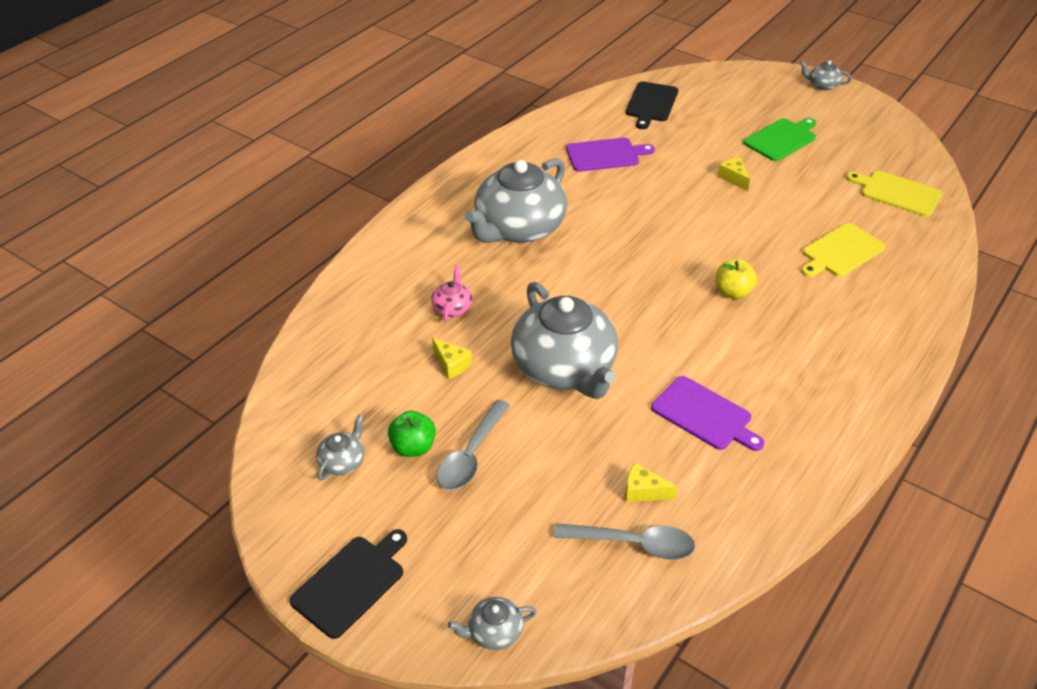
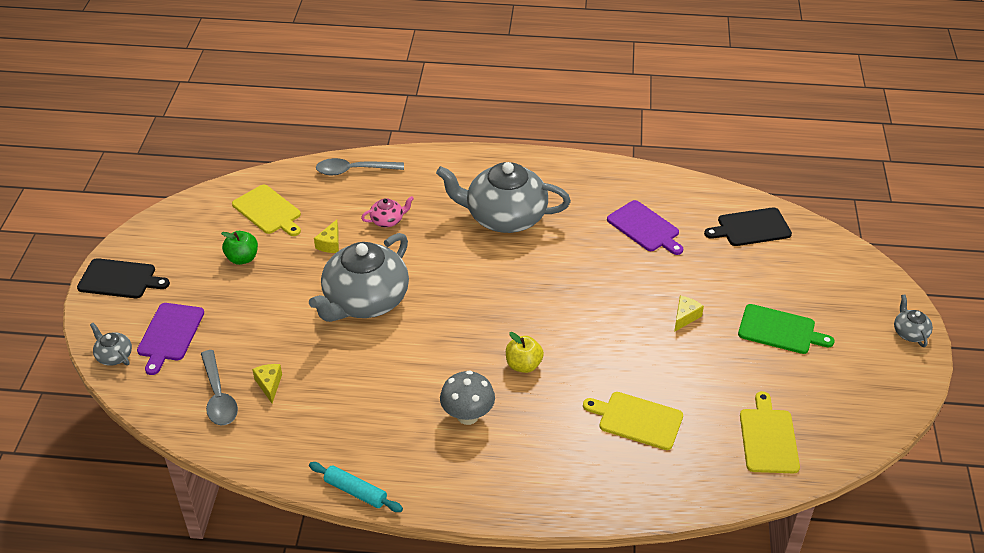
camera: 60 degrees right, 0 degrees up
grey teapot [316,415,364,481] -> none
grey spoon [436,400,510,490] -> grey spoon moved to [316,158,404,175]
purple cutting board [651,376,764,451] -> purple cutting board moved to [137,303,204,375]
none -> yellow cutting board [232,185,301,236]
none -> turquoise rolling pin [309,462,403,512]
none -> grey mushroom [440,370,495,425]

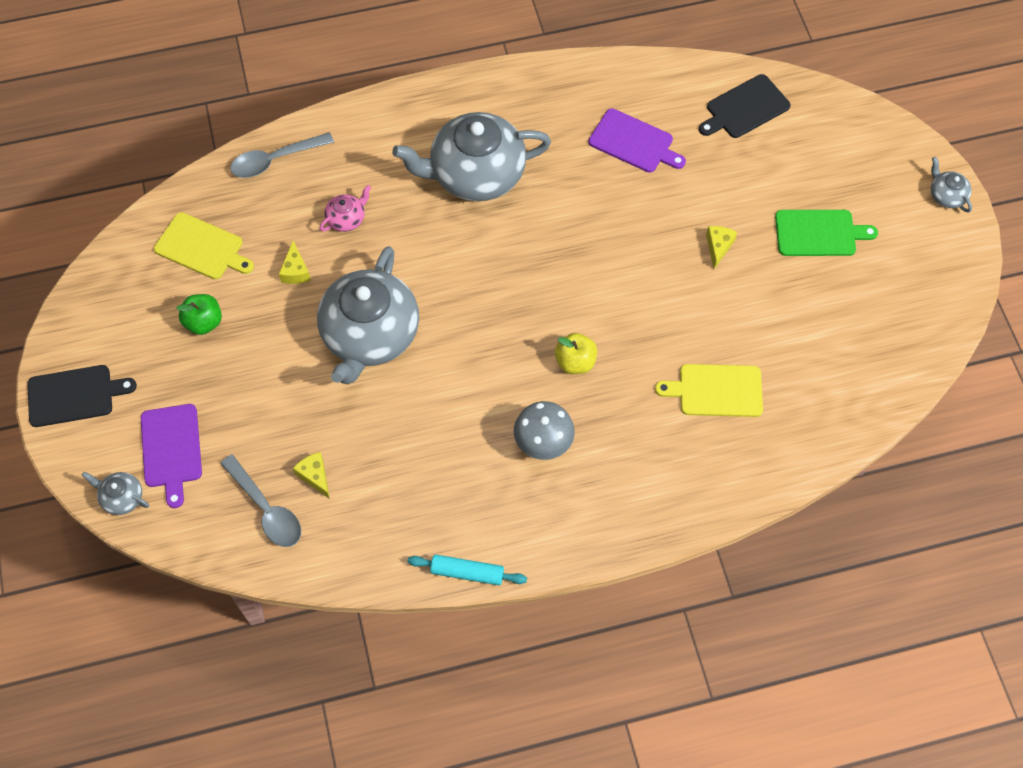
camera: 20 degrees left, 20 degrees up
yellow cutting board [740,391,800,473] -> none

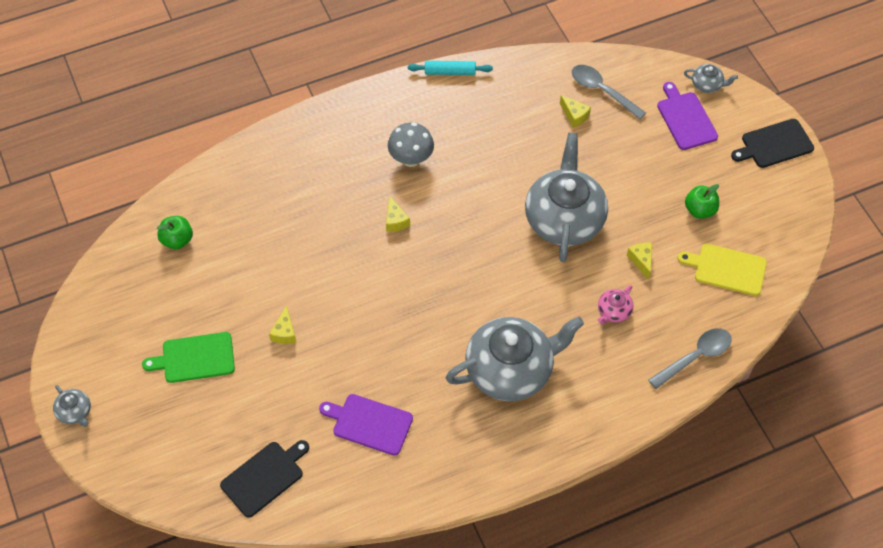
camera: 170 degrees right, 5 degrees down
yellow apple [555,333,597,374] -> yellow cheese [386,195,410,232]
yellow cutting board [655,364,763,417] -> none
none -> green apple [157,216,193,249]

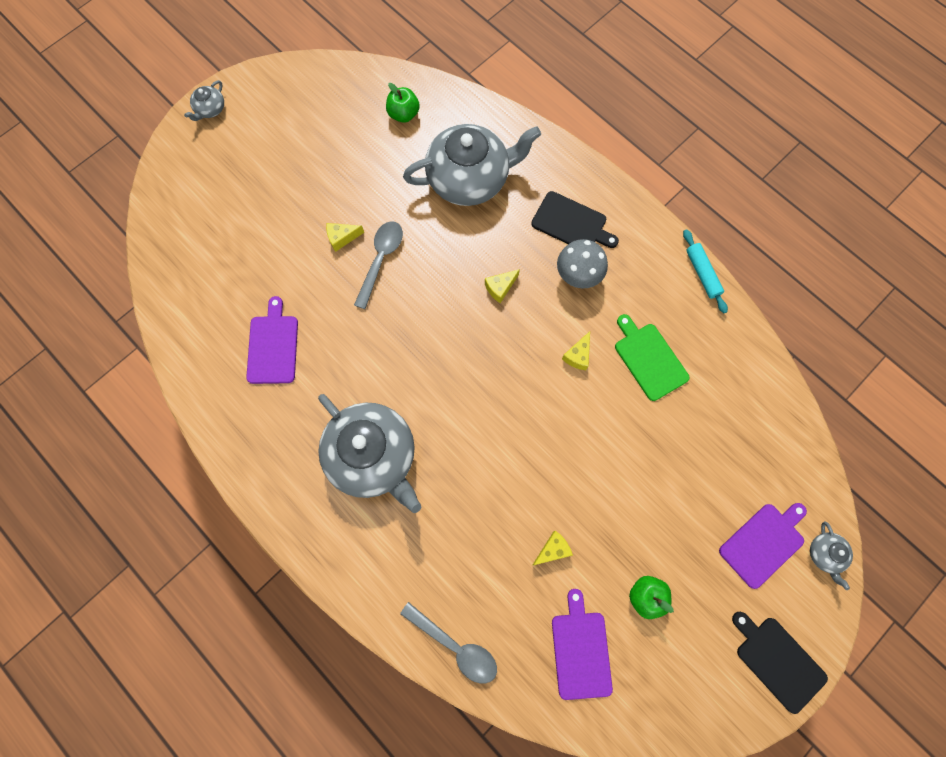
camera: 70 degrees right, 15 degrees up
green cutting board [142,332,235,383] -> green cutting board moved to [615,314,690,401]
black cutting board [220,440,309,518] -> black cutting board moved to [531,191,619,248]
grey teapot [525,133,608,262] -> grey teapot moved to [403,124,541,206]
yellow cheese [560,95,591,128] -> yellow cheese moved to [562,331,590,370]
grey spoon [572,65,646,120] -> grey spoon moved to [354,221,403,309]
pink teapot [598,285,633,324] -> none
yellow cutting board [678,244,767,296] -> purple cutting board [552,589,613,700]

